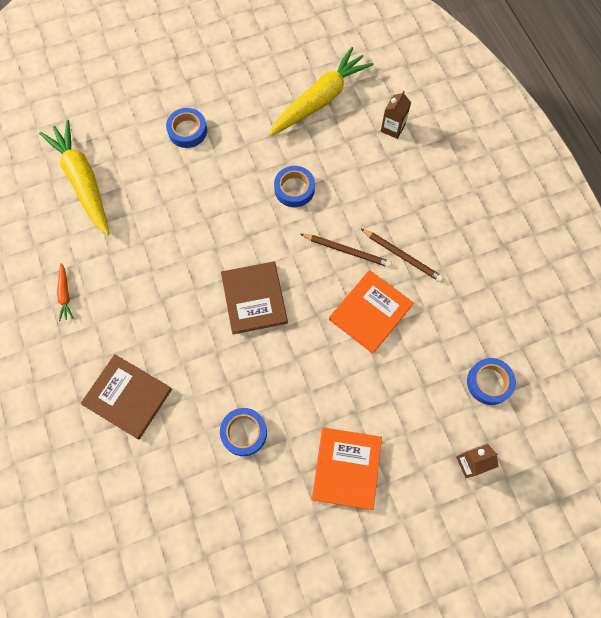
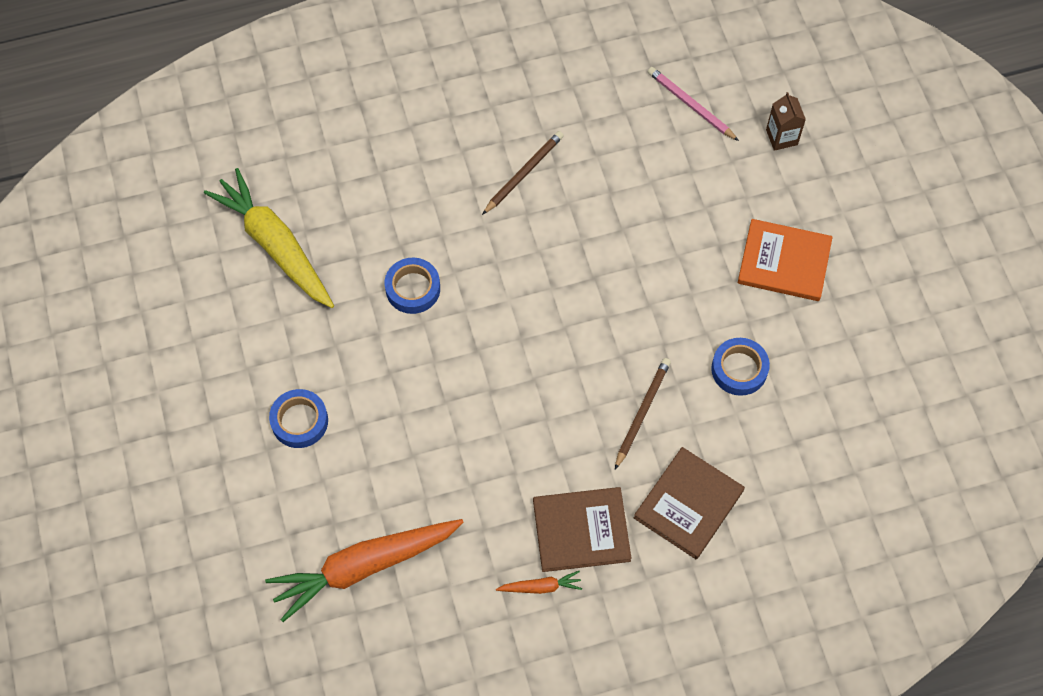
camera: 85 degrees left, 5 degrees down
yellow carrot [39,120,109,235] -> orange carrot [265,519,464,622]
brown book [221,261,288,334] -> brown book moved to [533,487,632,572]
brown pencil [301,234,392,267] -> brown pencil moved to [615,358,671,469]
orange book [329,270,413,354] -> none
brown carton [381,91,411,139] -> none
blue tape [467,358,516,405] -> pink pencil [648,67,739,141]

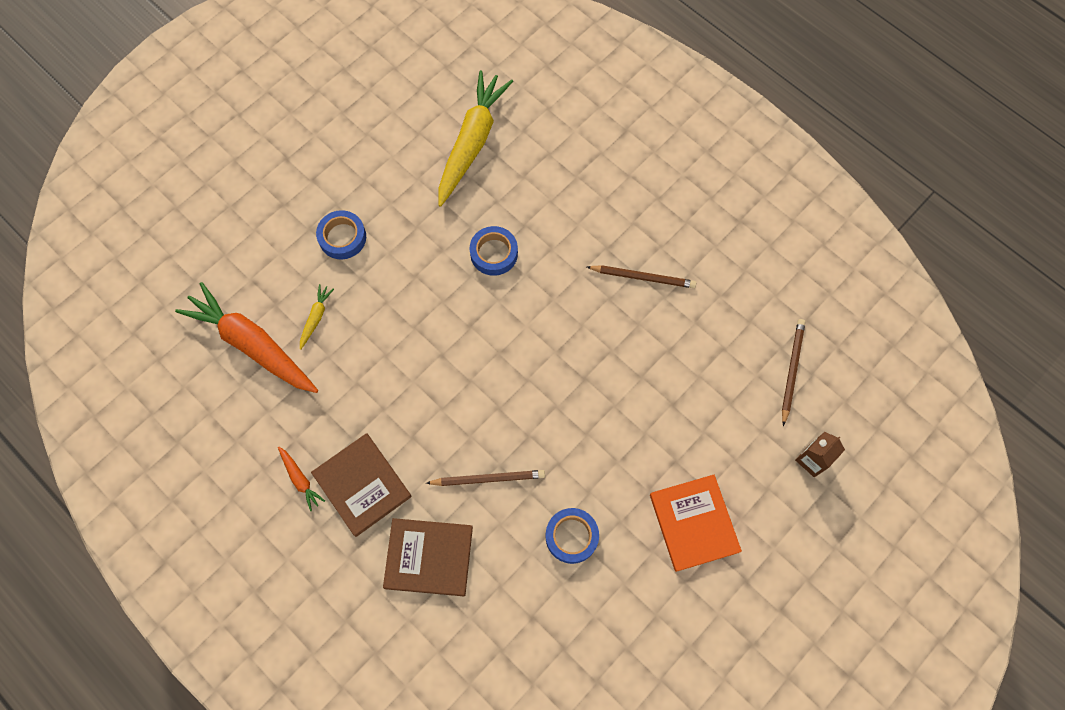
camera: 60 degrees right, 5 degrees up
pink pencil [648,67,739,141] -> brown pencil [782,319,805,426]
none -> yellow carrot [300,284,334,350]

